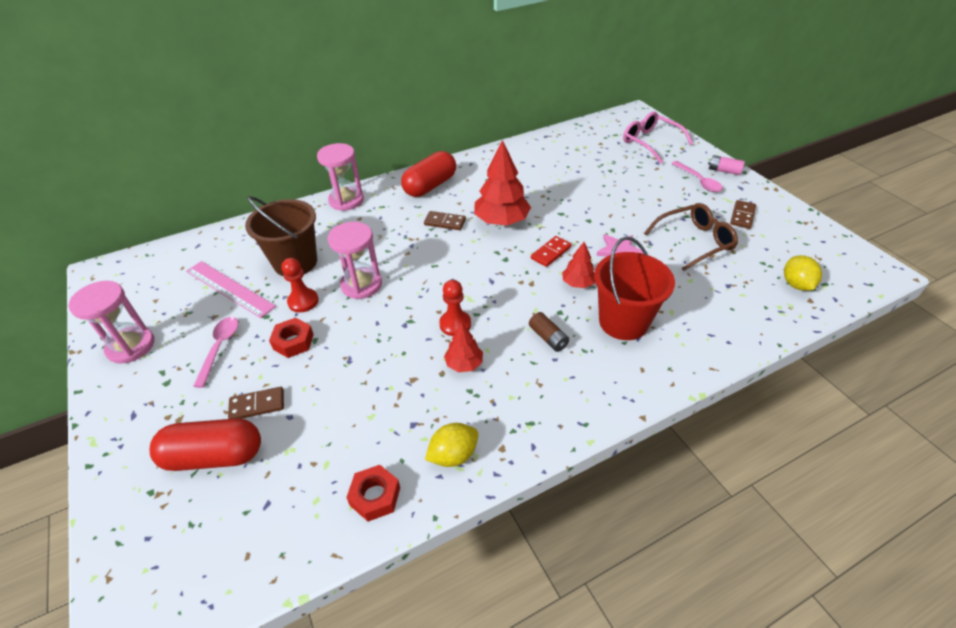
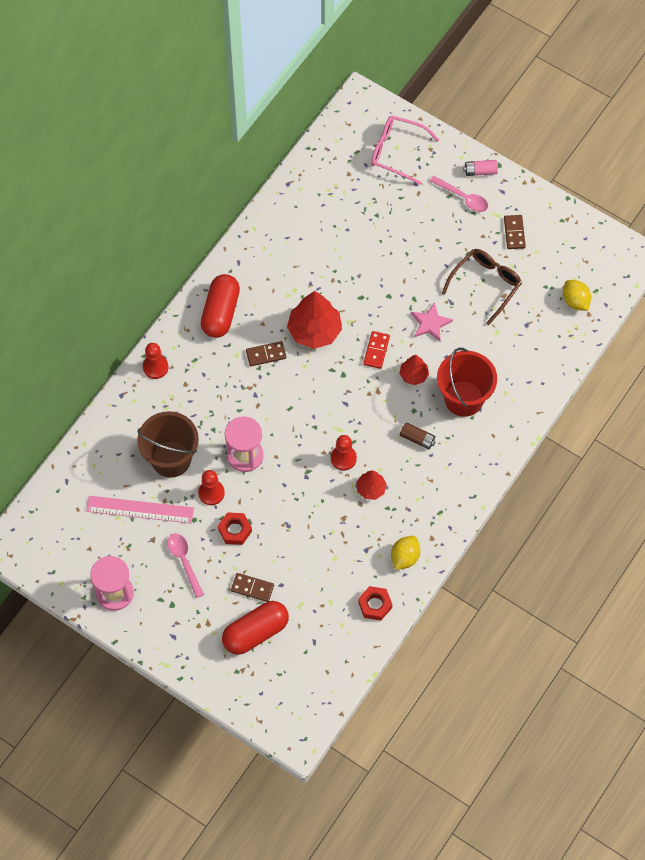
camera: 30 degrees left, 20 degrees up
brown domino [228,387,284,419] -> brown domino turned 60 degrees clockwise [231,573,274,602]
pink hourglass [317,143,364,211] -> red pawn [143,343,168,379]

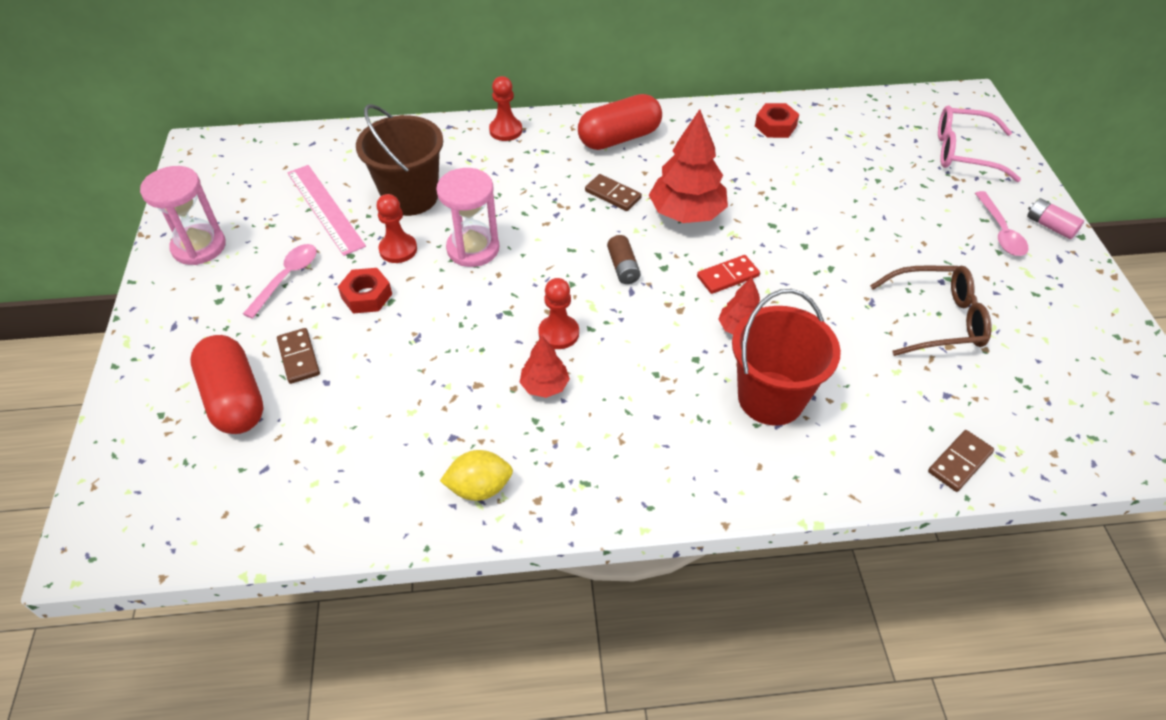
camera: 50 degrees right, 15 degrees down
red capsule [222,601,289,655] -> red capsule turned 45 degrees clockwise [190,335,264,434]
red nut [358,586,392,621] -> red nut moved to [755,103,799,138]
pink glasses [371,115,439,185] -> pink glasses turned 60 degrees counterclockwise [938,105,1021,182]
brown battery [400,422,436,449] -> brown battery moved to [607,235,641,284]
pink star [411,302,453,341] -> none
brown domino [504,215,526,249] -> brown domino moved to [928,430,994,492]
yellow lemon [563,280,591,311] -> none

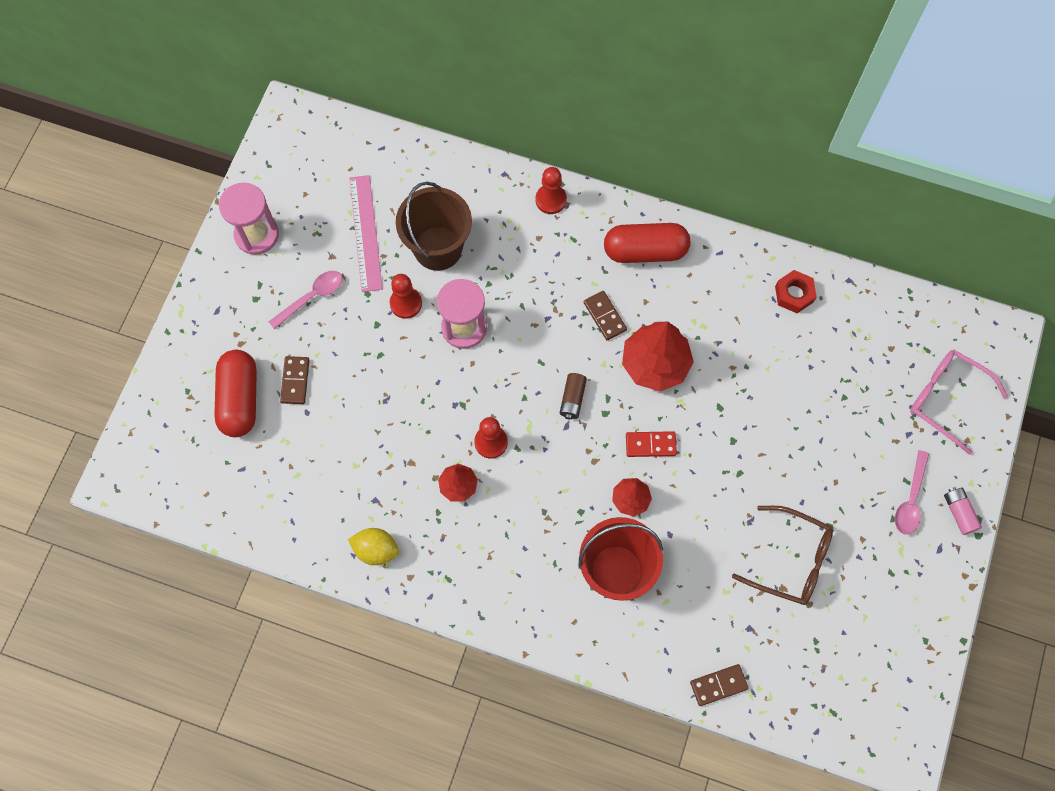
camera: 25 degrees right, 20 degrees up
red nut [338,268,392,314] -> none

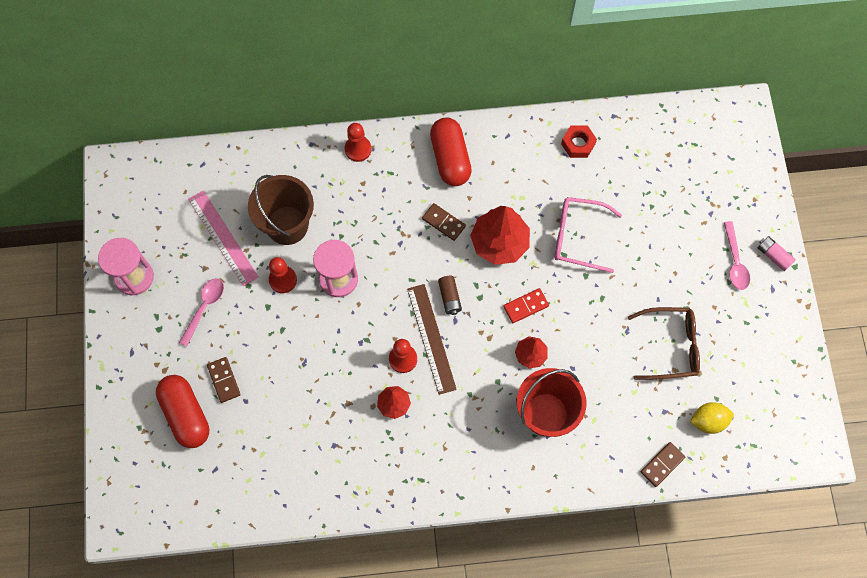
camera: 25 degrees left, 0 degrees up
yellow lemon [348,528,399,565] -> yellow lemon moved to [690,402,734,434]
red capsule [604,223,690,263] -> red capsule turned 75 degrees counterclockwise [430,118,472,186]
pink glasses [910,350,1008,455] -> pink glasses moved to [554,197,622,273]
none -> brown ruler [407,284,457,395]

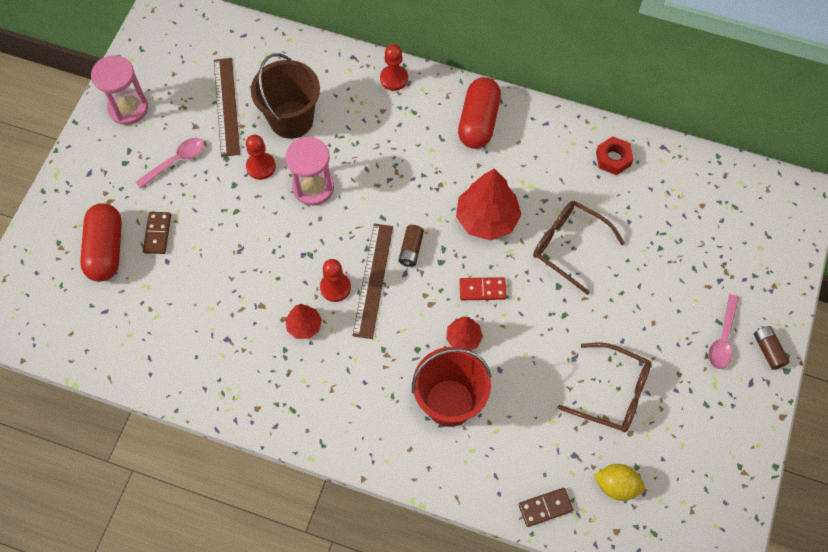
camera: 25 degrees right, 5 degrees down
pink ruler [188,190,259,286] -> brown ruler [214,58,240,157]
brown domino [422,203,466,241] -> none
pink glasses [554,197,622,273] -> brown glasses [533,201,625,295]
pink battery [758,236,796,271] -> brown battery [754,326,790,370]

